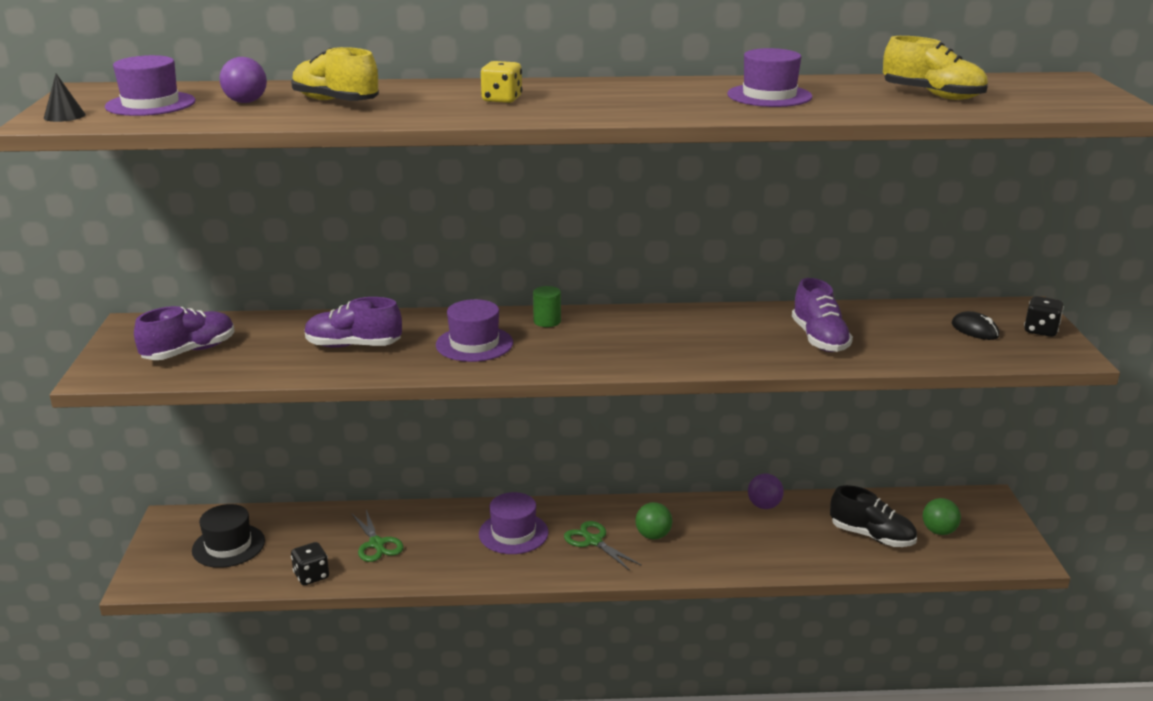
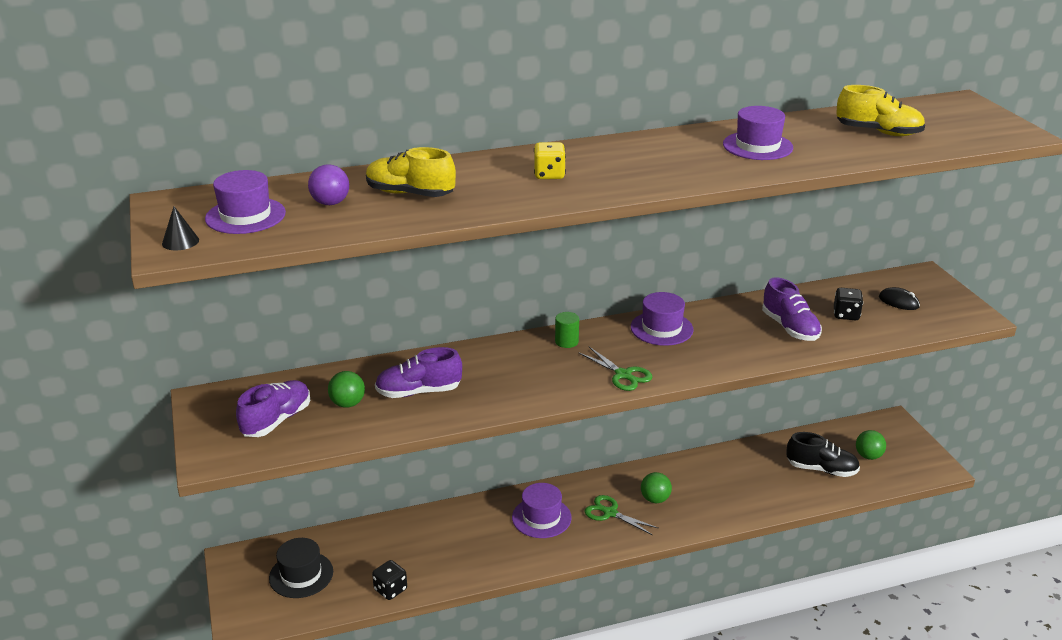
camera: 15 degrees left, 5 degrees up
green scissors [352,510,404,562] -> green scissors moved to [579,347,653,391]
purple hat [436,299,513,362] -> purple hat moved to [631,292,693,346]
purple ball [748,474,784,509] -> none
black dice [1024,296,1064,337] -> black dice moved to [834,288,863,320]
none -> green ball [328,371,365,408]

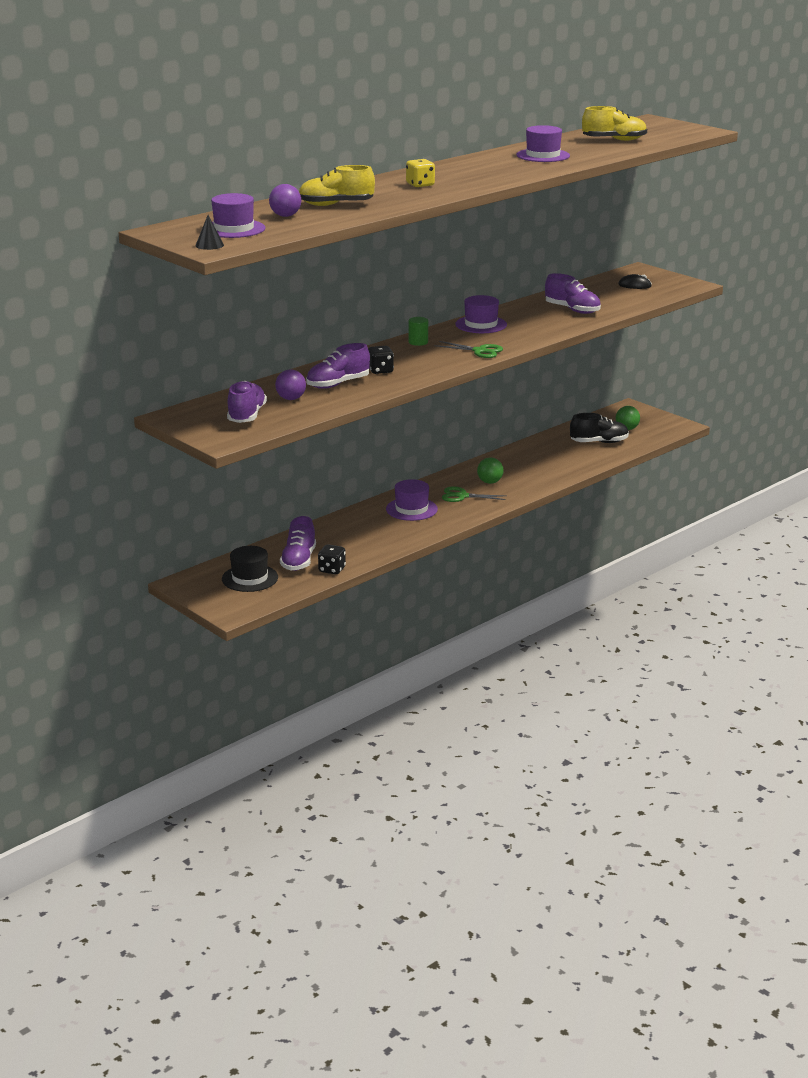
camera: 25 degrees left, 5 degrees down
green ball [328,371,365,408] -> purple ball [275,369,306,400]
black dice [834,288,863,320] -> black dice moved to [368,346,394,374]
none -> purple shoe [280,516,316,571]

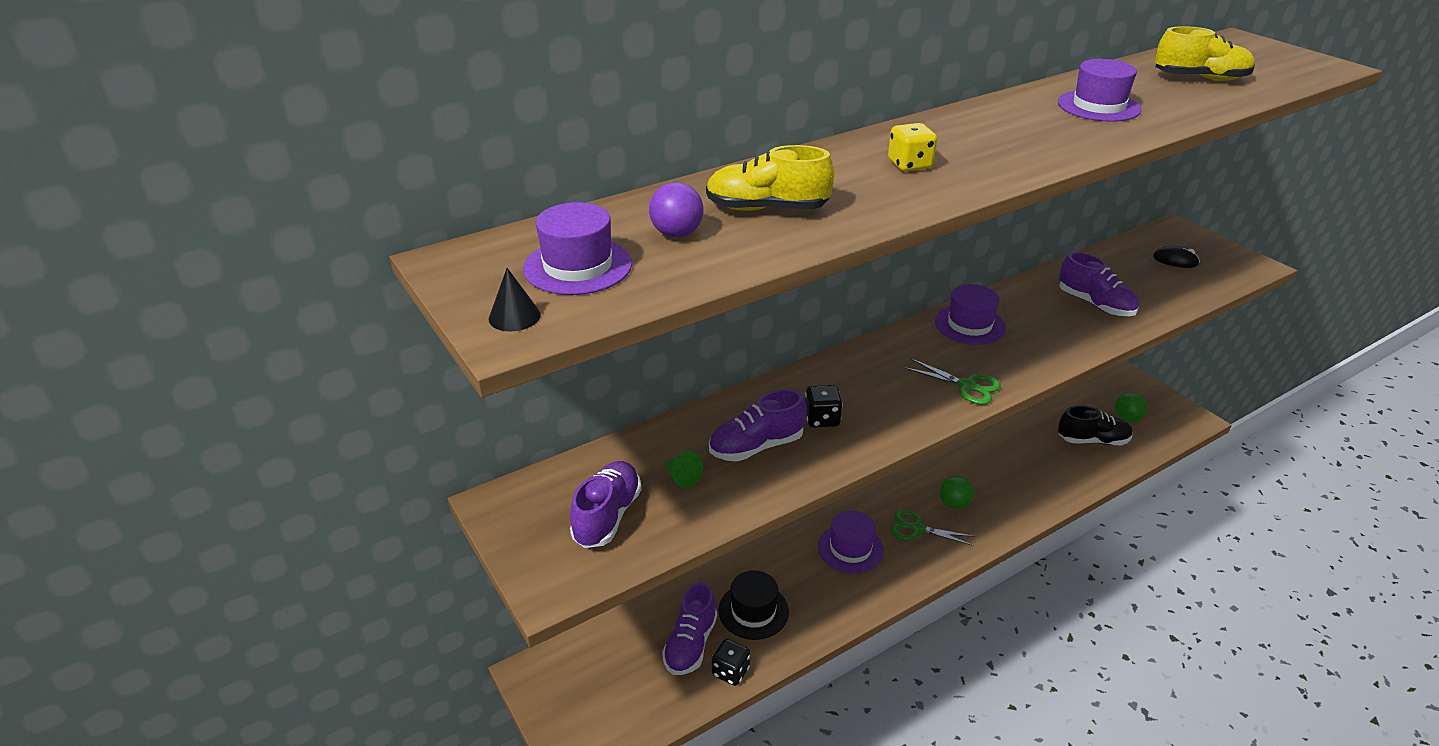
camera: 10 degrees right, 10 degrees up
black hat [222,546,278,592] -> black hat moved to [719,570,789,640]
purple ball [275,369,306,400] -> green cone [664,451,703,488]
green cylinder [408,317,428,346] -> none

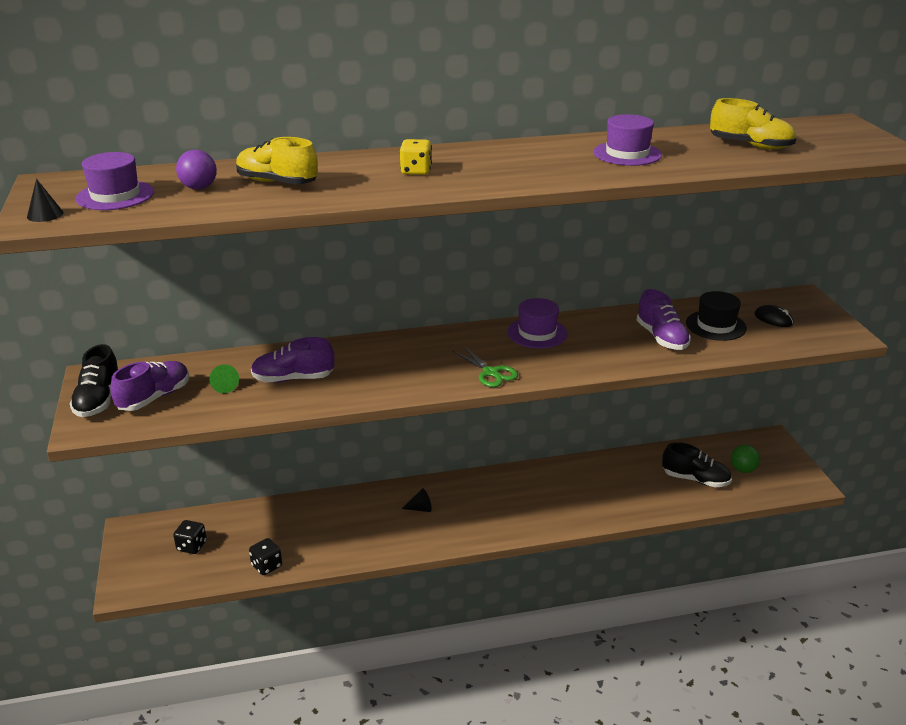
camera: 20 degrees right, 5 degrees down
purple shoe [662,582,717,675] -> none
black hat [719,570,789,640] -> black hat moved to [686,291,747,341]
black dice [805,385,843,428] -> black dice moved to [173,520,207,554]
purple hat [818,511,884,574] -> black cone [402,488,432,512]
green scissors [891,510,975,546] -> none
green ball [940,476,974,509] -> none
none -> black shoe [69,344,118,417]

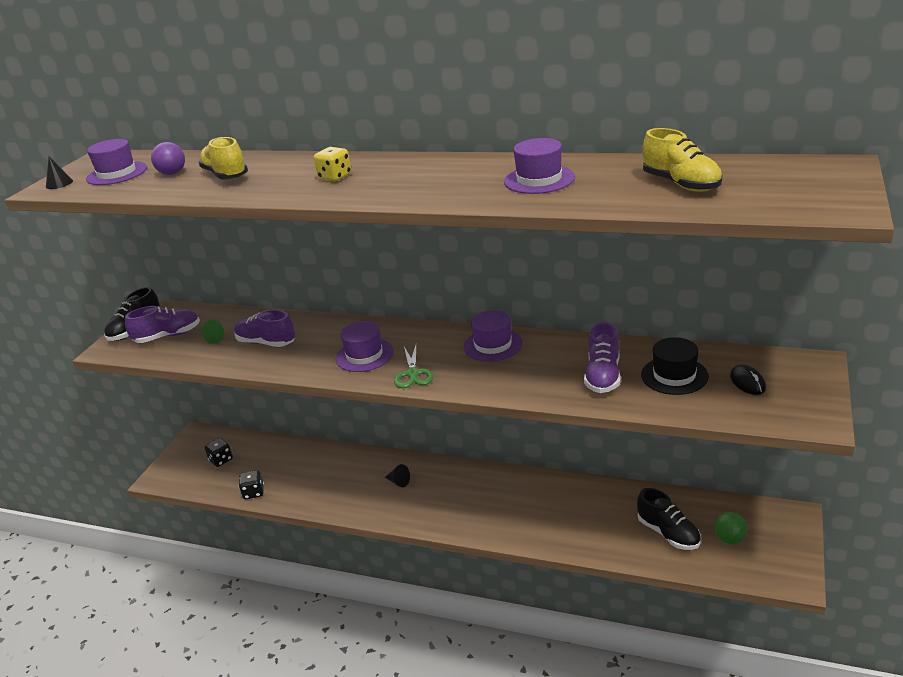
camera: 35 degrees right, 0 degrees up
none -> purple hat [336,321,394,372]

